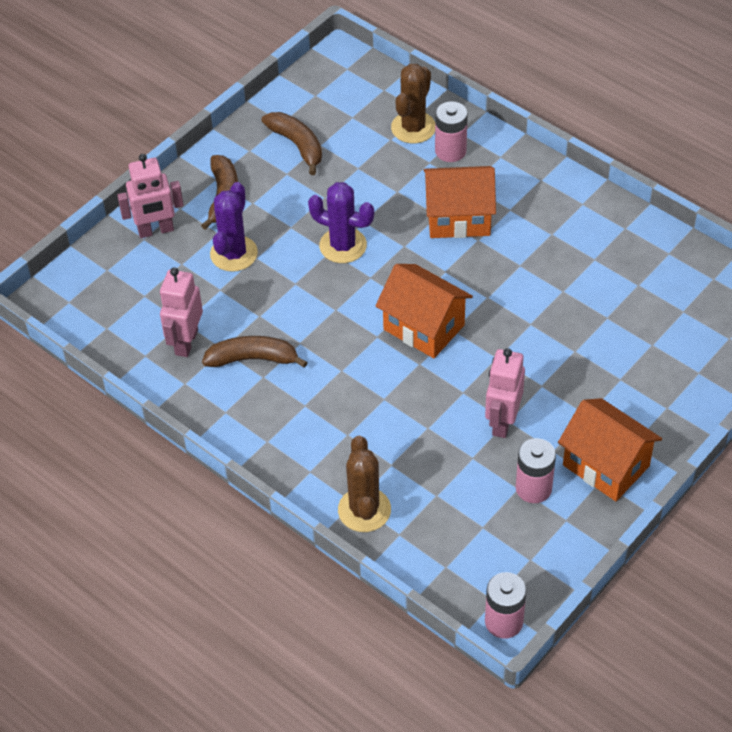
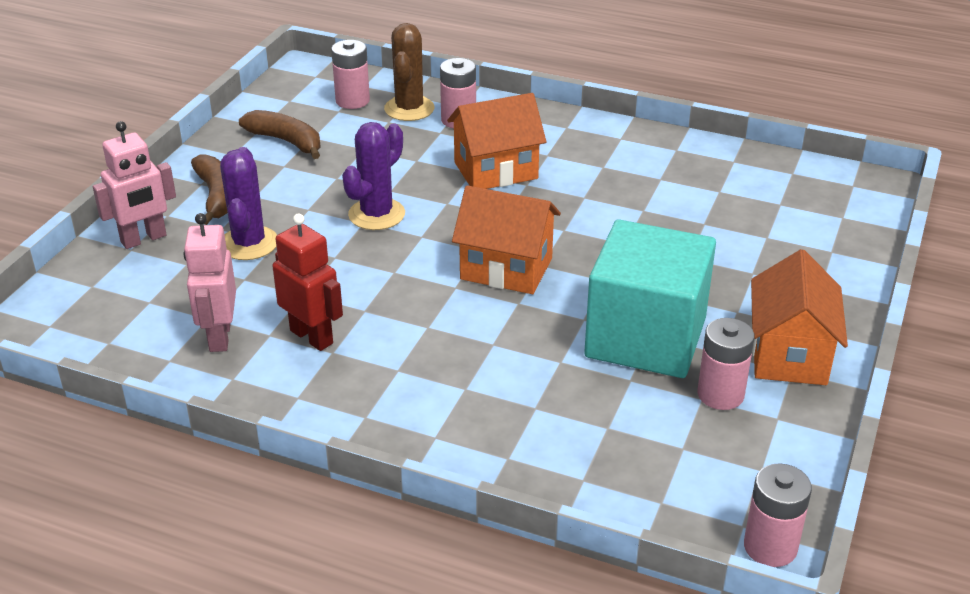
camera: 20 degrees left, 15 degrees down
brown banana [202,336,308,368] -> red robot [272,214,343,351]
purple cactus [308,182,374,263] -> purple cactus turned 60 degrees counterclockwise [342,122,405,230]
brown cactus [338,435,391,532] -> none
pink robot [485,348,525,438] -> turquoise cube [584,219,716,378]
orange house [558,398,662,501] -> orange house turned 75 degrees clockwise [751,249,848,385]
none -> pink battery [331,40,370,109]

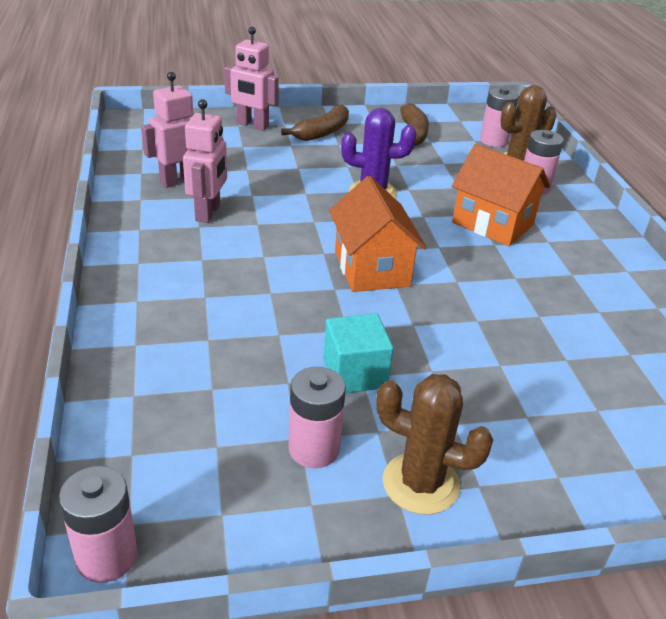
camera: 55 degrees right, 0 degrees up
purple cactus [220,147,277,260] -> none
red robot [272,214,343,351] -> pink robot [183,99,227,223]
turquoise cube [584,219,716,378] -> turquoise cube [323,313,393,393], size x0.51
orange house [751,249,848,385] -> brown cactus [376,374,493,515]

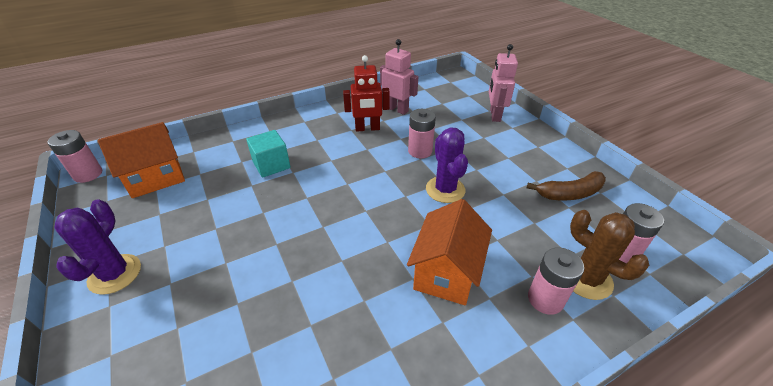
camera: 75 degrees right, 5 degrees up
pink robot [183,99,227,223] -> red robot [343,55,390,132]
brown banana [281,104,349,141] -> none
pink battery [288,367,346,468] -> pink battery moved to [408,109,436,159]
turquoise cube [323,313,393,393] -> turquoise cube moved to [246,130,290,178]
orange house [329,176,427,292] -> orange house moved to [98,122,185,198]
brown cactus [376,374,493,515] -> purple cactus [54,199,141,295]

